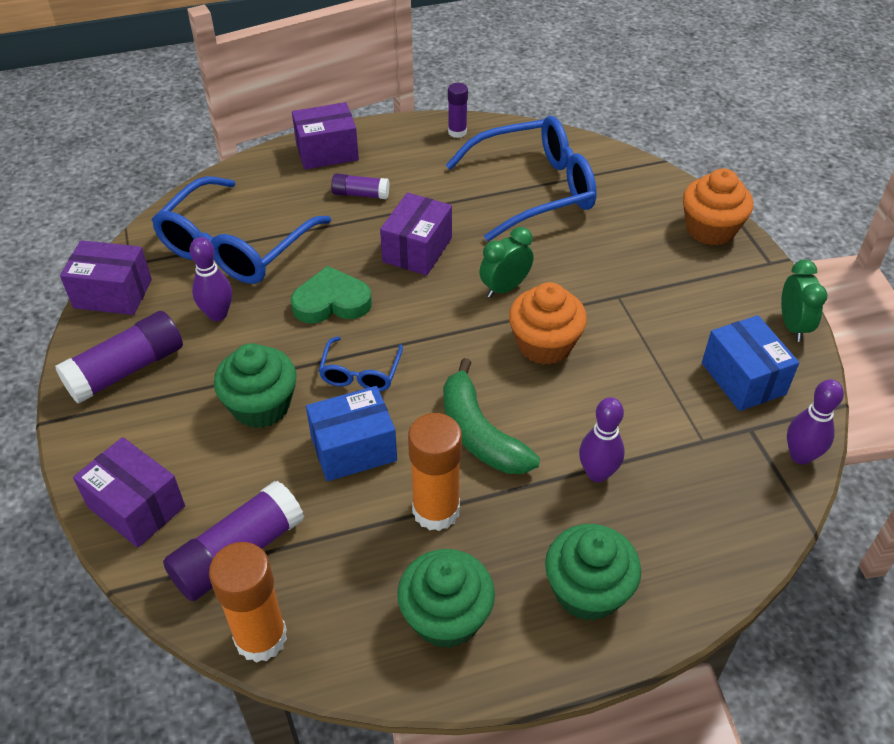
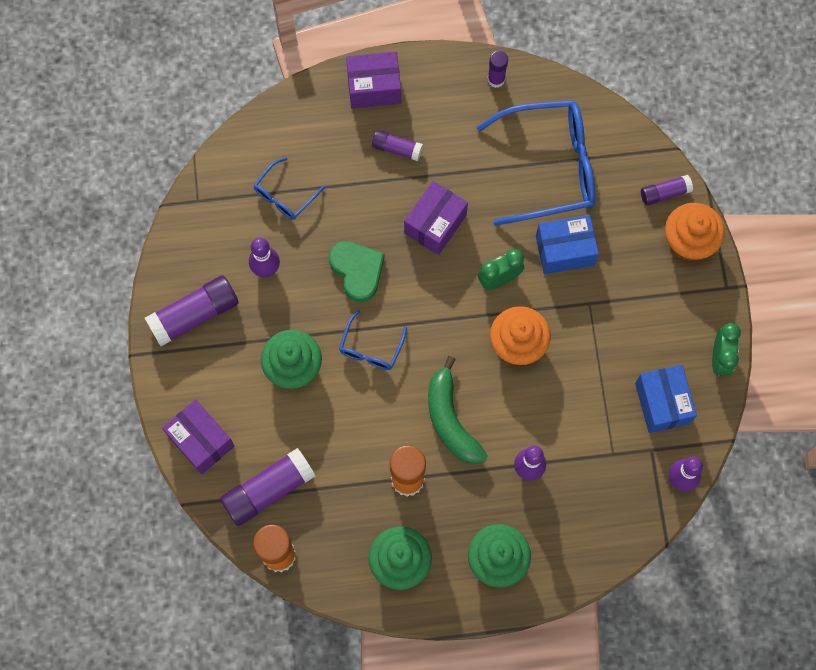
camera: 10 degrees right, 25 degrees up
purple box [60,240,152,315] -> none
blue glasses [152,176,331,284] -> blue glasses [254,157,325,220], size x0.48
green heart [291,266,372,323] -> green heart turned 60 degrees clockwise [329,241,385,302]
blue box [306,386,397,481] -> blue box moved to [536,215,599,274]
none -> purple glue stick [641,175,693,205]

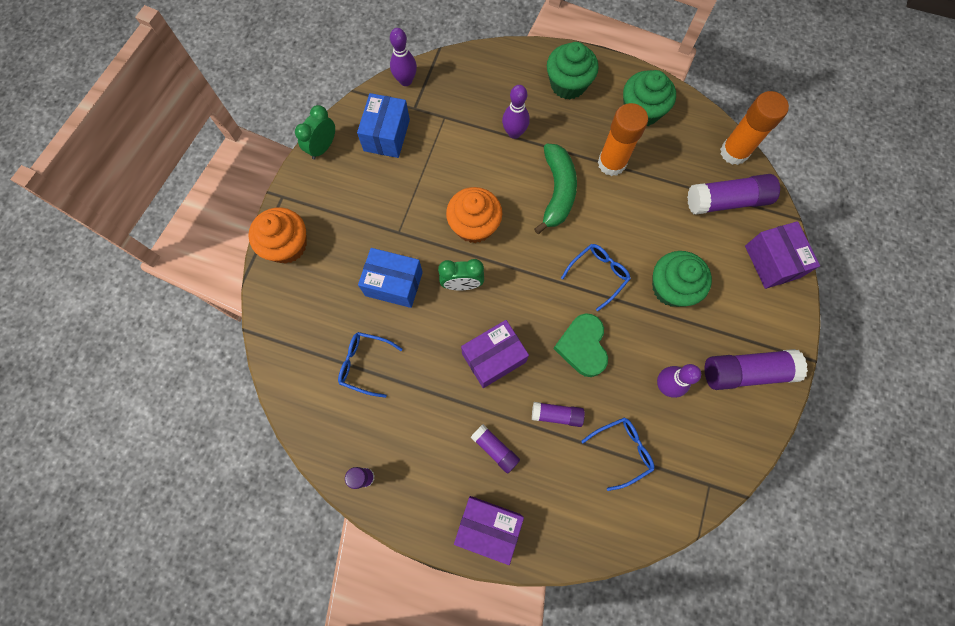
camera: 155 degrees left, 0 degrees up
blue glasses [477,100,595,226] -> blue glasses [338,332,403,398], size x0.48
purple glue stick [641,175,693,205] -> purple glue stick moved to [532,402,585,427]

